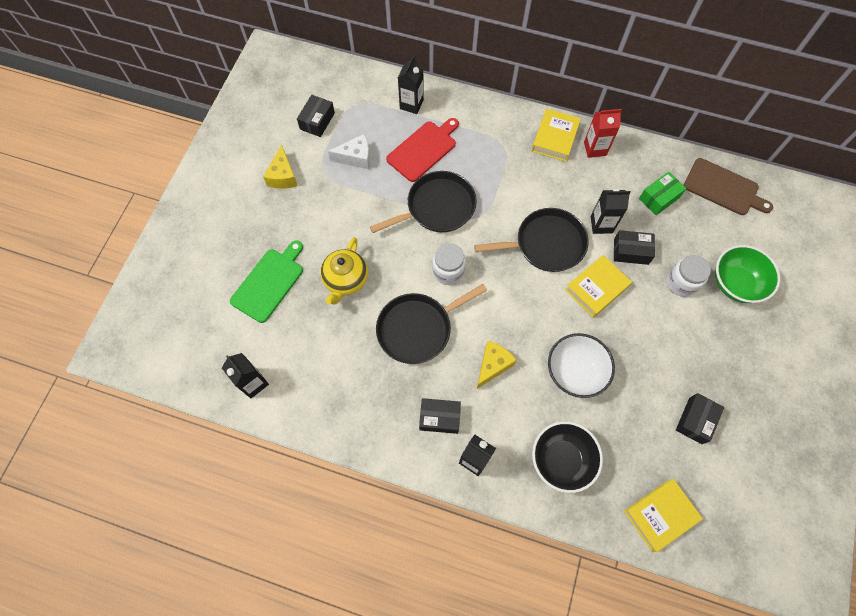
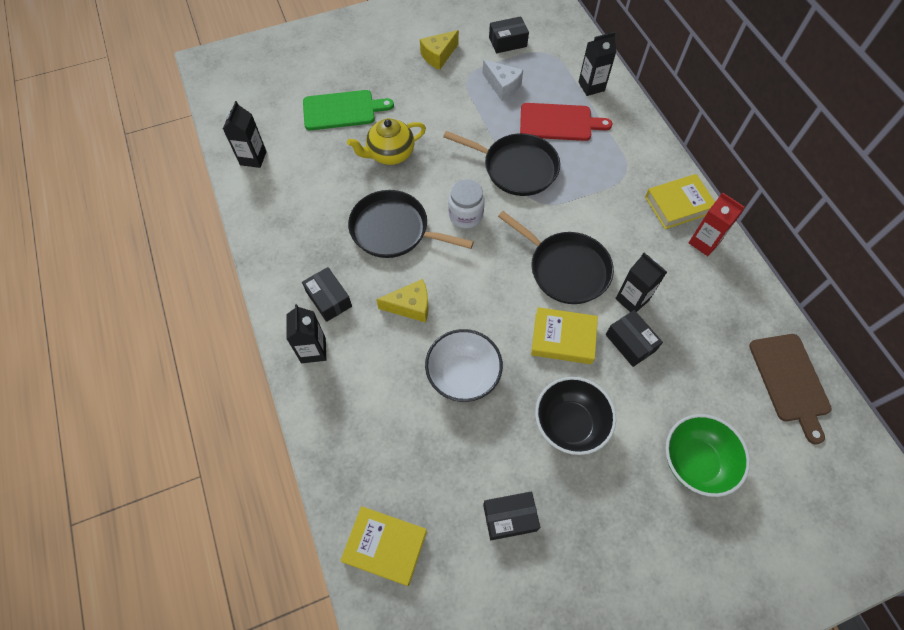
camera: 50 degrees right, 5 degrees down
black bowl [532,421,603,493] -> black bowl moved to [535,377,616,455]
green box [639,172,686,215] -> none
white jar [667,255,711,297] -> none

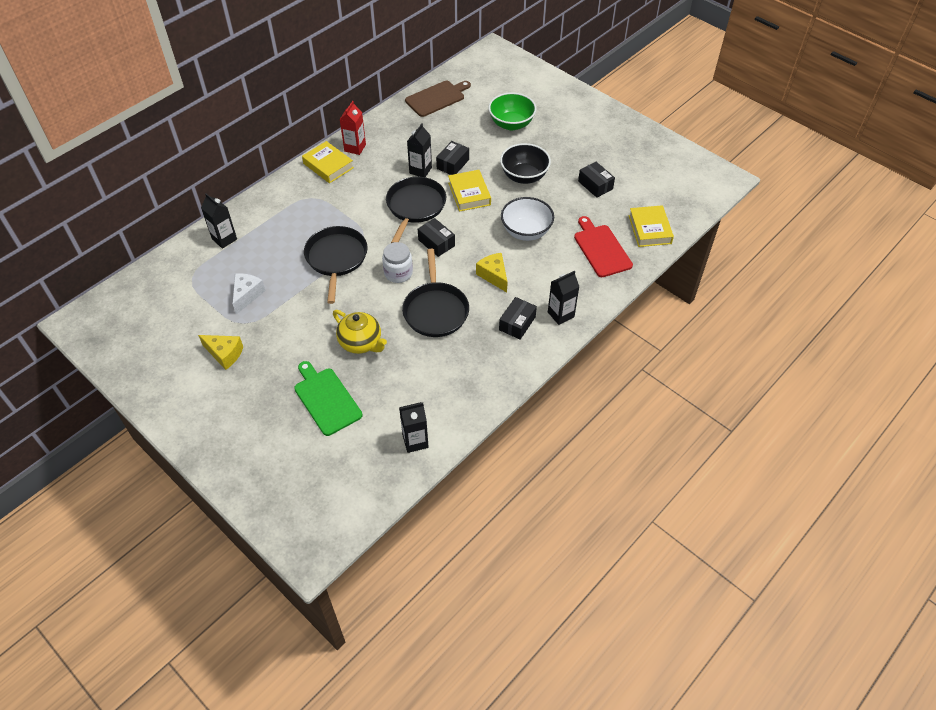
camera: 115 degrees left, 10 degrees down
black box [489,16,529,53] -> black box moved to [418,218,455,257]
red cutting board [520,103,612,141] -> red cutting board moved to [574,216,633,277]

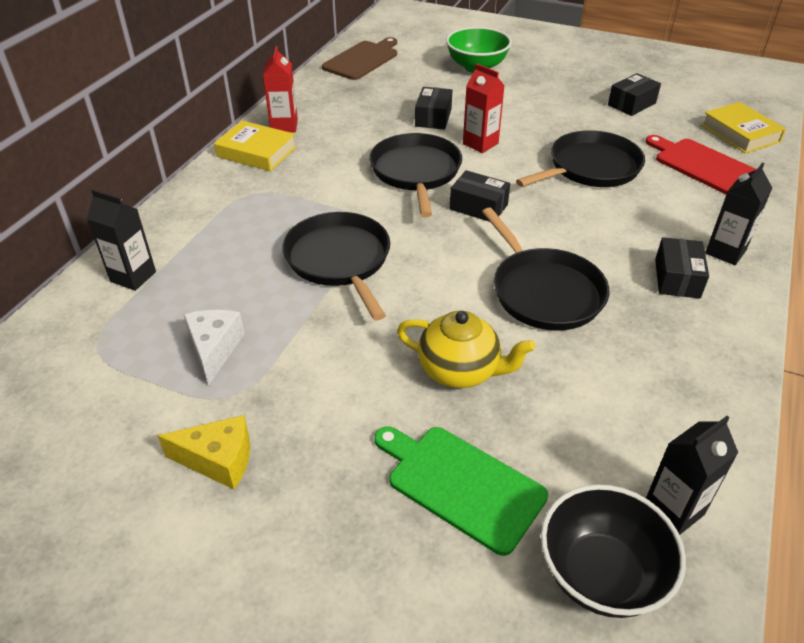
camera: 20 degrees left, 10 degrees down
white jar [382,242,413,283] -> none
black carton [407,123,432,177] -> none
yellow book [448,170,491,212] -> red carton [463,64,505,153]
yellow cheese [476,253,508,293] -> none
black bowl [500,143,551,184] -> black bowl moved to [541,484,686,618]
white bowl [501,197,554,241] -> black pan [516,130,645,187]
black box [578,162,615,198] -> black box turned 75 degrees counterclockwise [608,73,661,116]

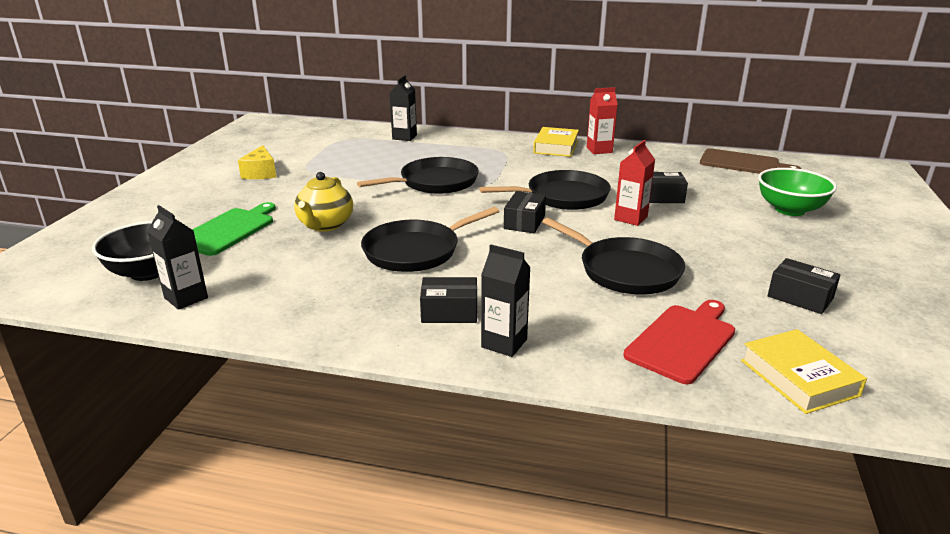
camera: 80 degrees right, 15 degrees down
white cheese [184,310,244,386] -> none
yellow book [701,102,786,154] -> yellow book turned 75 degrees counterclockwise [741,329,867,414]

